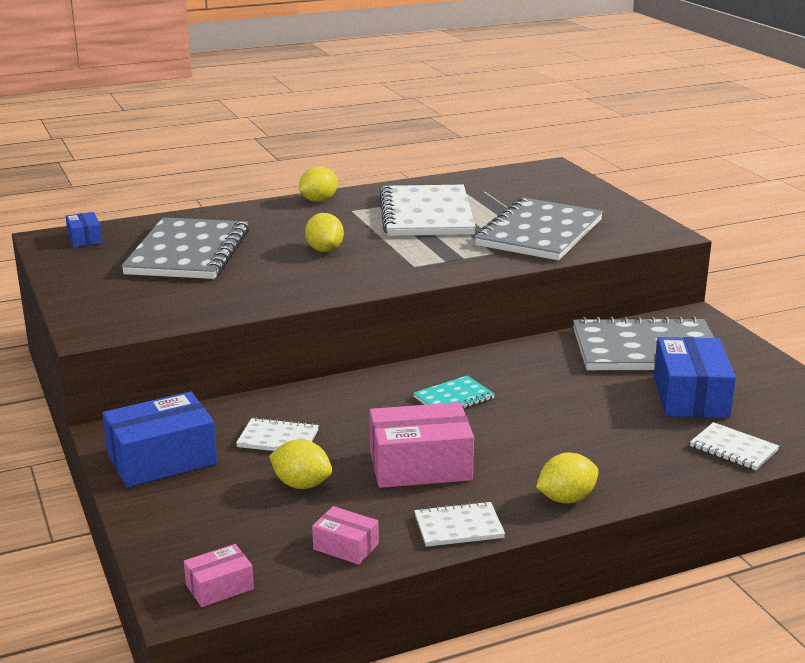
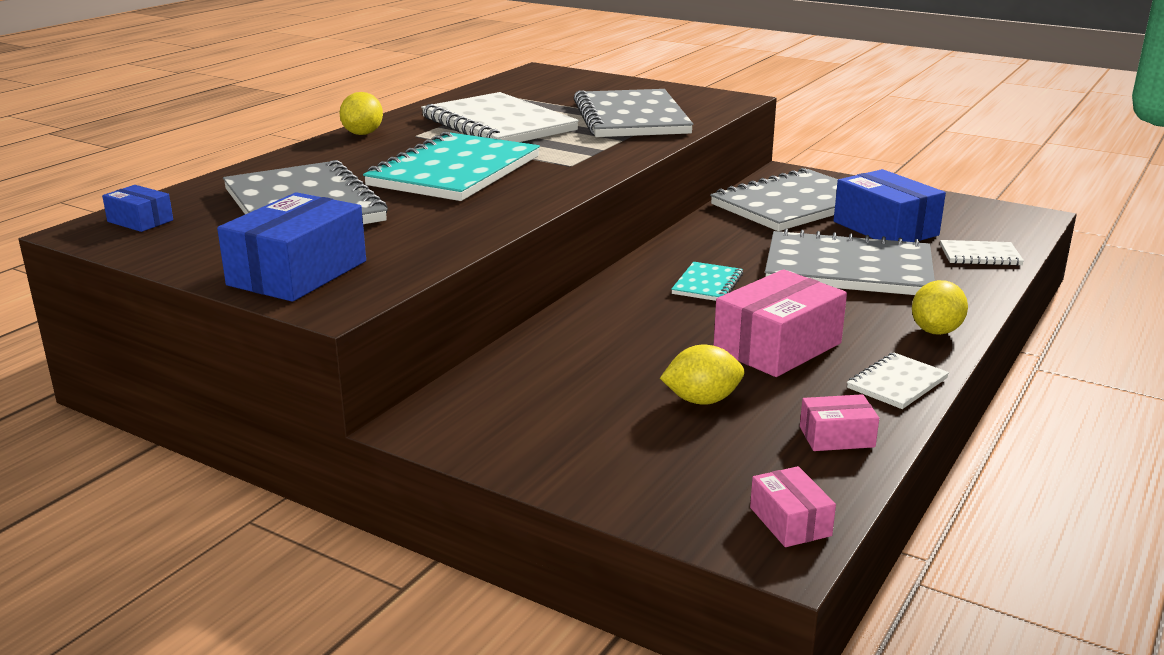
camera: 35 degrees left, 0 degrees up
blue box [102,392,217,487] -> blue box moved to [217,192,366,302]
pink box [184,544,254,607] -> pink box turned 45 degrees counterclockwise [750,466,836,547]
white notebook [236,417,319,451] -> none
yellow lemon [305,213,344,252] -> turquoise notebook [363,131,540,201]
none -> grey notebook [765,228,935,295]

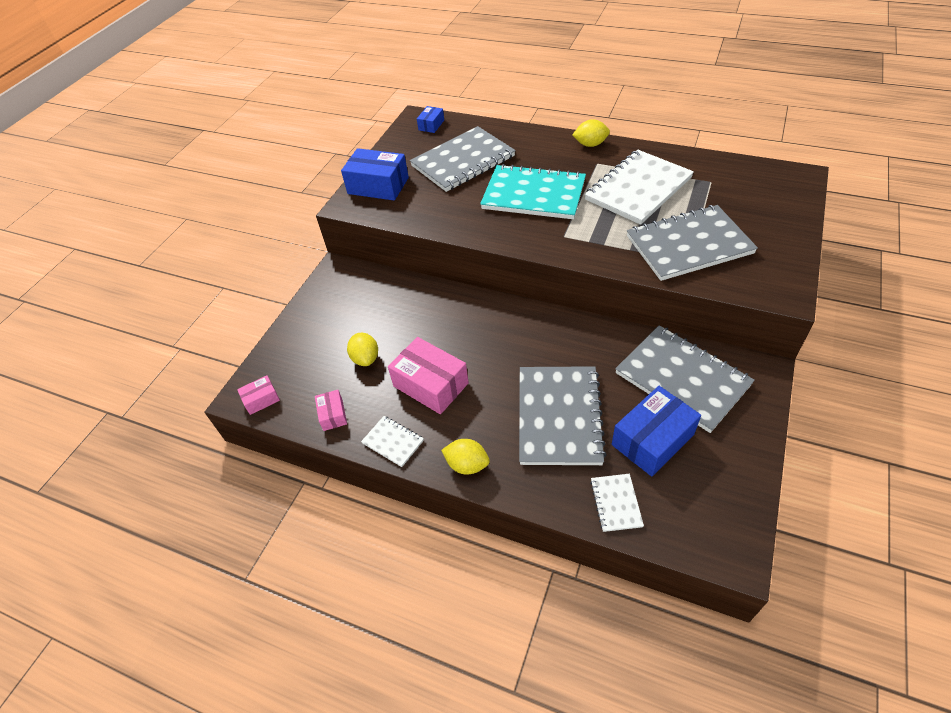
camera: 85 degrees right, 25 degrees up
turquoise notebook [671,262,743,301] -> none

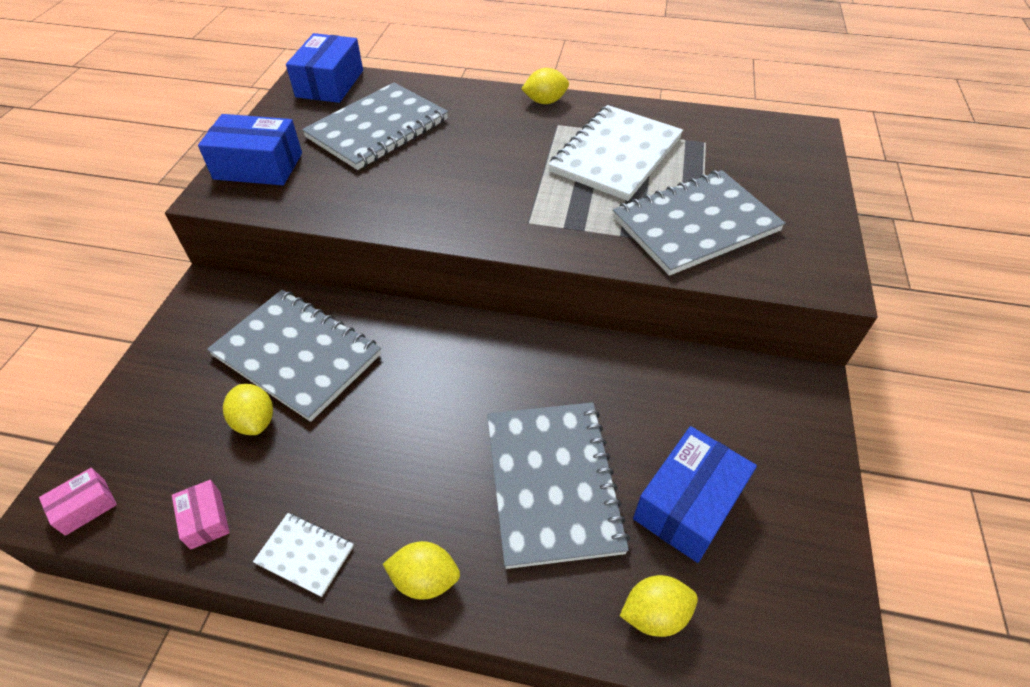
camera: 15 degrees left, 0 degrees up
pink box [388,337,469,414] -> none
blue box [417,106,444,133] -> blue box [286,33,363,103], size x1.94
turquoise notebook [480,164,586,219] -> none
white notebook [590,474,644,532] -> yellow lemon [620,575,698,637]
grey notebook [615,325,755,433] -> grey notebook moved to [207,290,381,422]

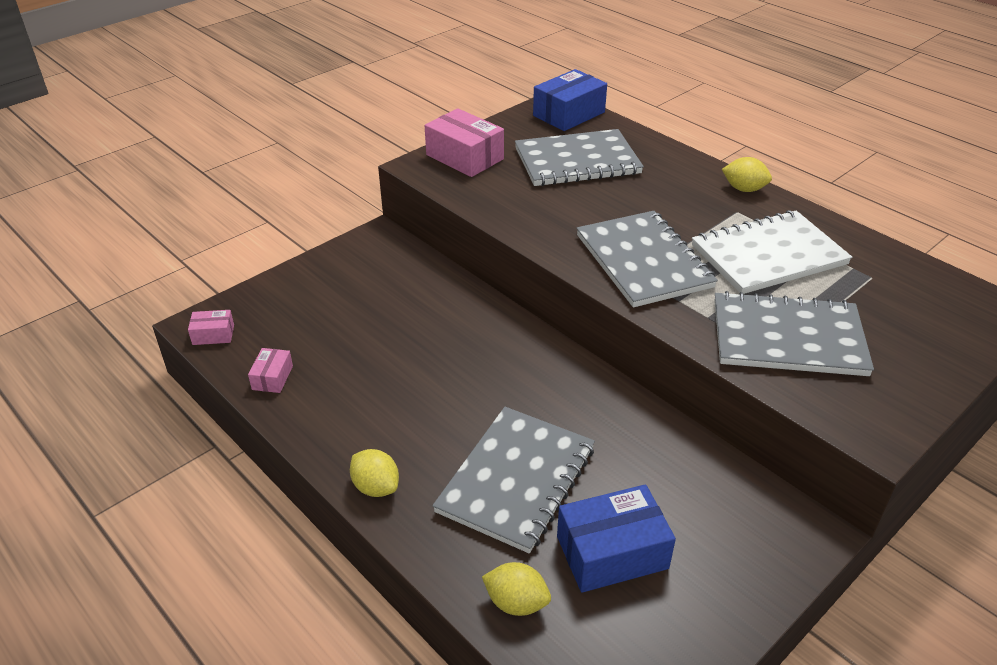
camera: 35 degrees right, 10 degrees down
blue box [198,114,302,185] -> pink box [425,108,504,177]
grey notebook [207,290,381,422] -> grey notebook moved to [576,211,718,307]
yellow lemon [223,384,273,435] -> none
white notebook [253,513,354,597] -> none

